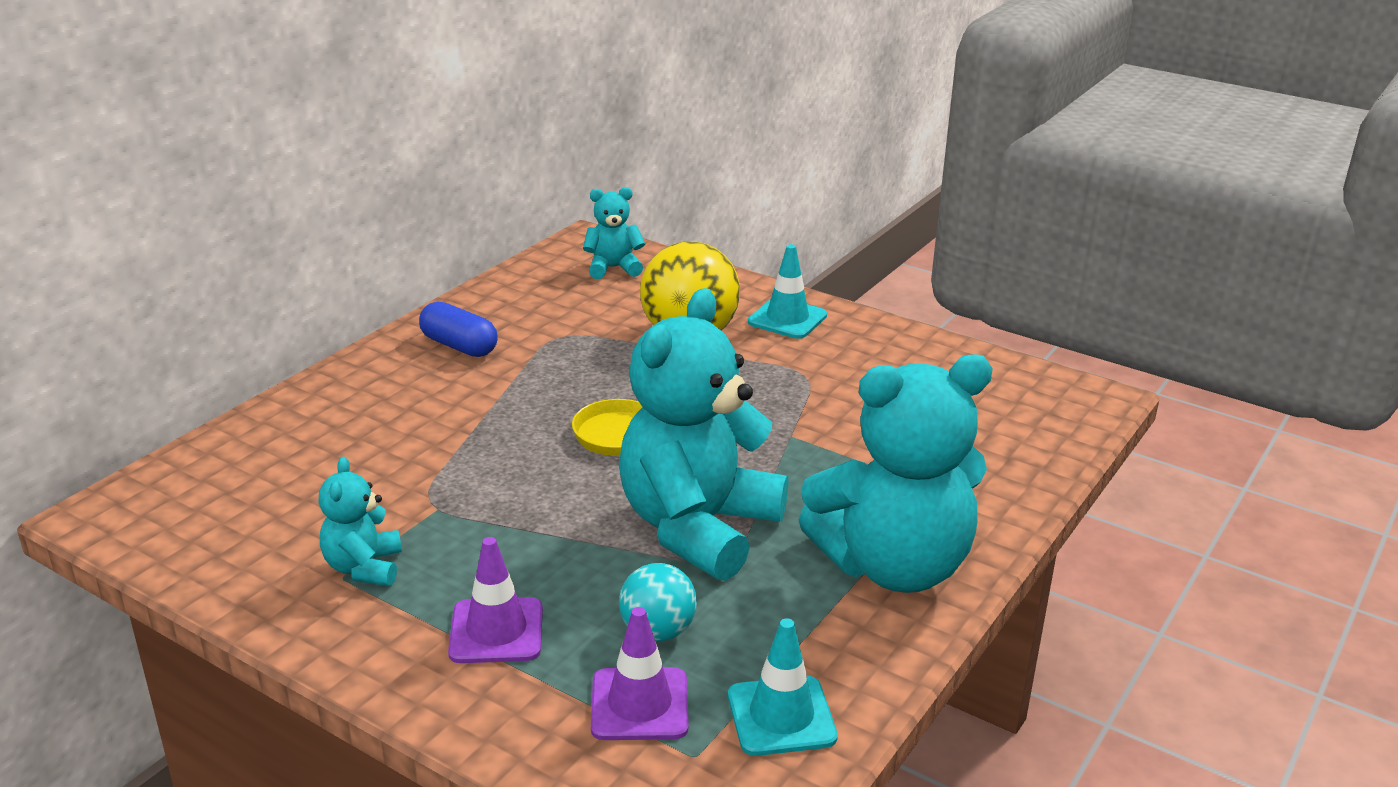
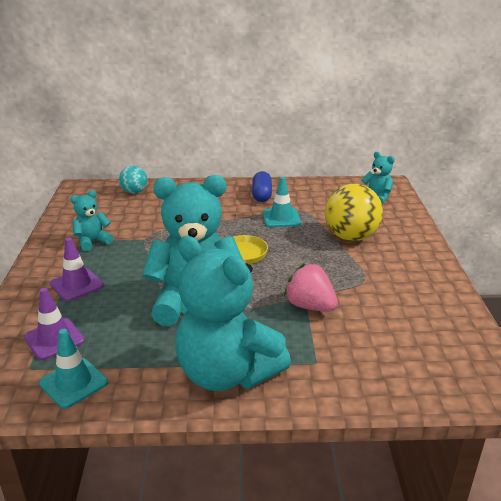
camera: 55 degrees right, 0 degrees up
turquoise ball [619,563,697,642] -> turquoise ball moved to [119,166,147,194]
turquoise traffic cone [748,244,827,339] -> turquoise traffic cone moved to [263,177,301,227]
none -> pink strawberry [284,264,338,312]

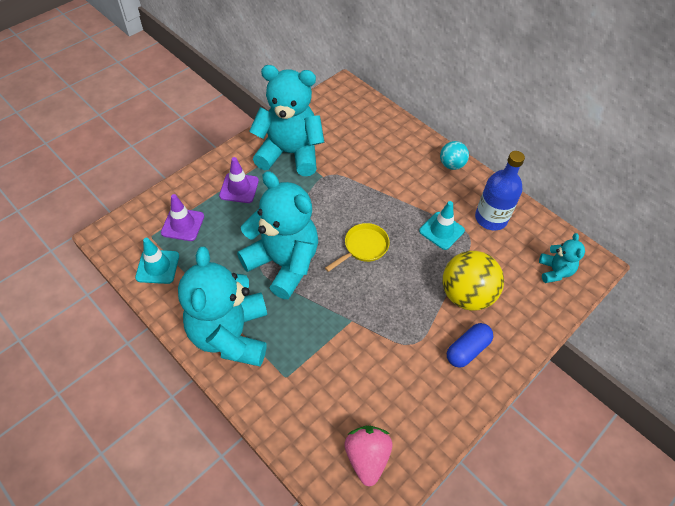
camera: 45 degrees right, 25 degrees up
turquoise teddy bear [70,190,113,251] -> turquoise teddy bear [249,65,324,176], size x2.14
turquoise ball [119,166,147,194] -> turquoise ball moved to [440,141,469,170]
blue capsule [252,171,272,202] -> blue capsule moved to [447,323,493,368]
pink strawberry [284,264,338,312] -> pink strawberry moved to [345,426,392,487]
none -> blue bottle [475,151,525,231]

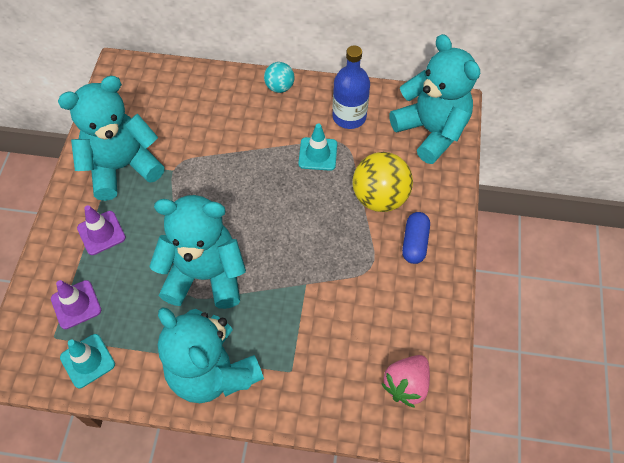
camera: 35 degrees left, 5 degrees up
yellow pan [325,223,390,272] -> none
pink strawberry [345,426,392,487] -> pink strawberry turned 105 degrees counterclockwise [382,355,430,408]
turquoise teddy bear [539,233,585,283] -> turquoise teddy bear [389,34,480,164], size x2.14

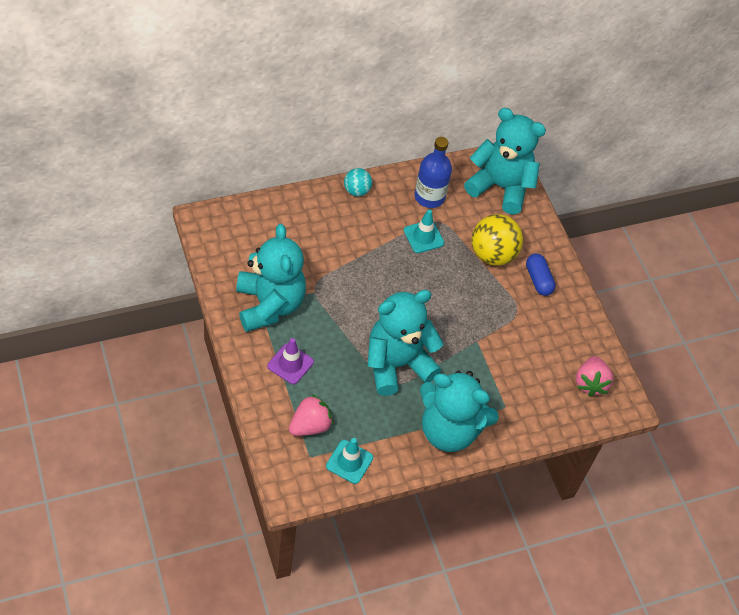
camera: 35 degrees left, 5 degrees down
purple traffic cone [51,280,101,329] -> pink strawberry [289,394,333,436]
turquoise teddy bear [58,76,165,201] -> turquoise teddy bear turned 135 degrees clockwise [236,224,306,332]

